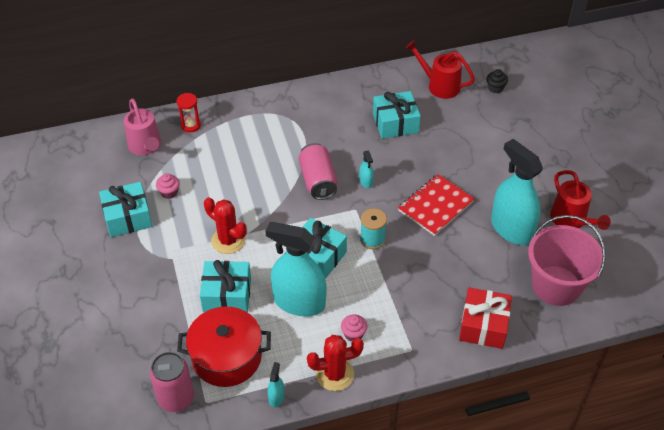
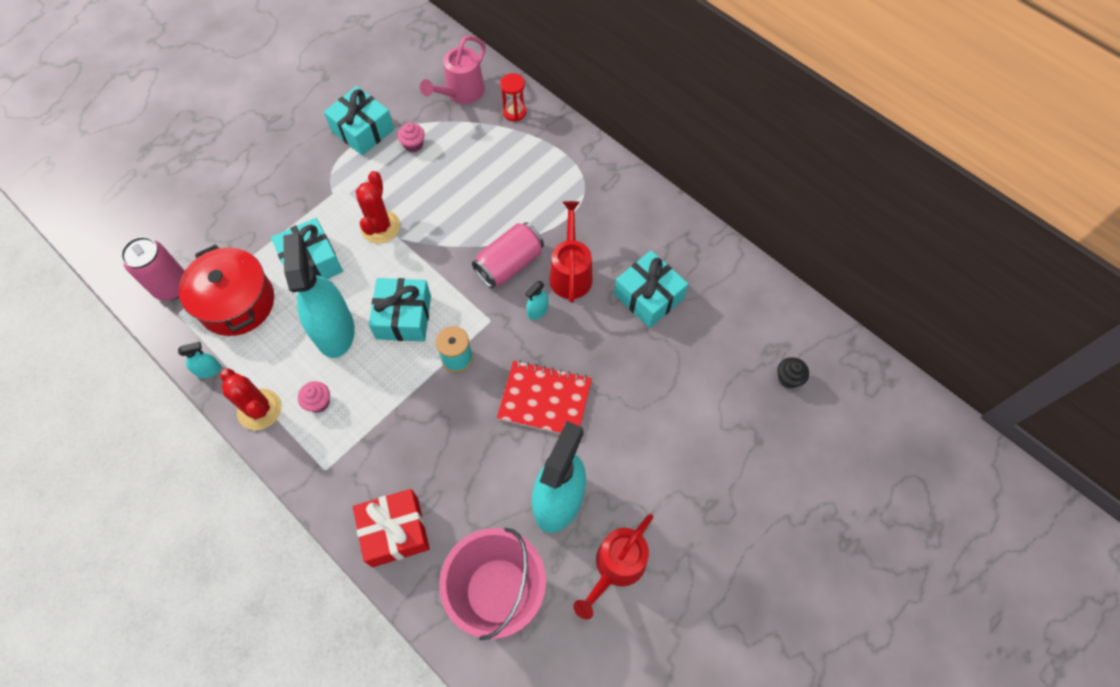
camera: 60 degrees right, 15 degrees up
red watering can [405,40,475,99] -> red watering can moved to [549,201,593,303]

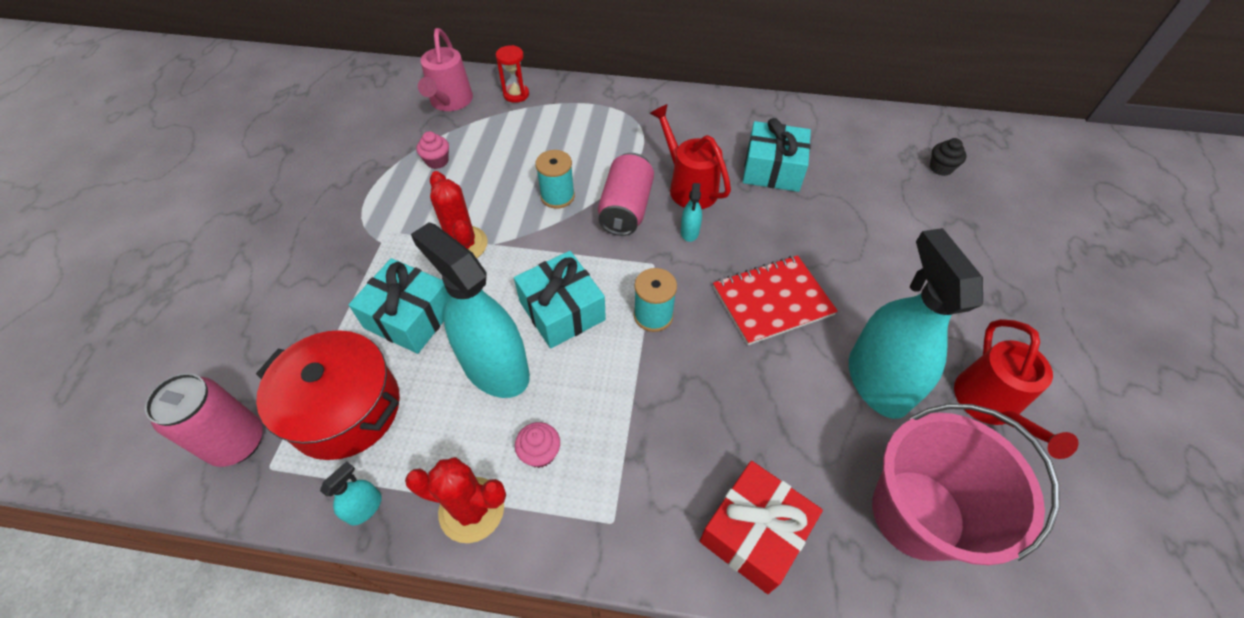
camera: 35 degrees left, 10 degrees down
turquoise gift [324,86,394,156] -> none
none -> turquoise spool [535,150,575,209]

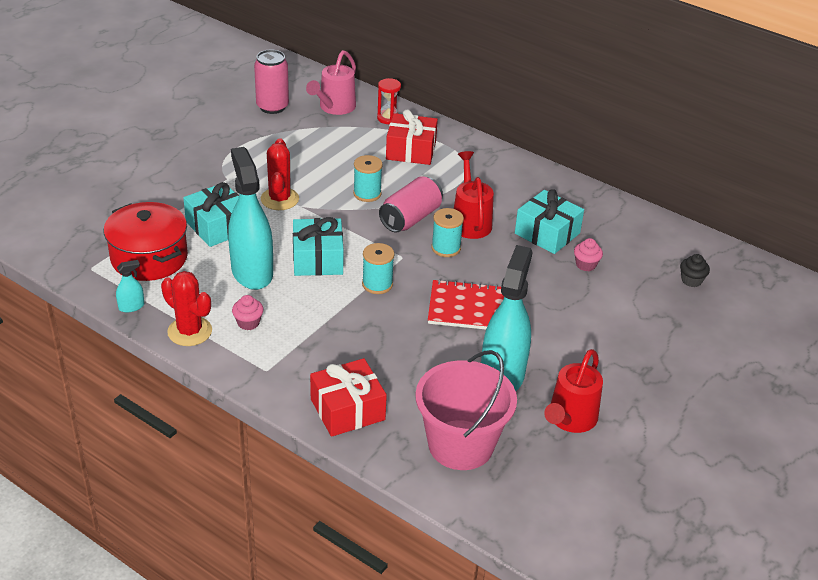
camera: 25 degrees right, 15 degrees down
pink can [145,373,263,467] -> pink can moved to [254,50,289,114]
pink cupcake [416,131,449,169] -> pink cupcake moved to [574,238,603,271]
turquoise spray bottle [681,183,702,242] -> turquoise spool [431,208,464,257]
none -> red gift [386,109,438,165]

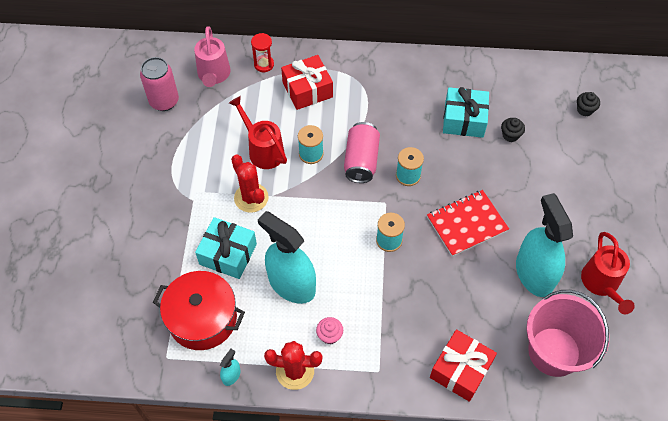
camera: 30 degrees left, 20 degrees up
turquoise gift [293,217,344,276] -> none
red watering can [454,151,494,239] -> red watering can moved to [229,96,287,169]
pink cupcake [574,238,603,271] -> black cupcake [501,118,525,142]

